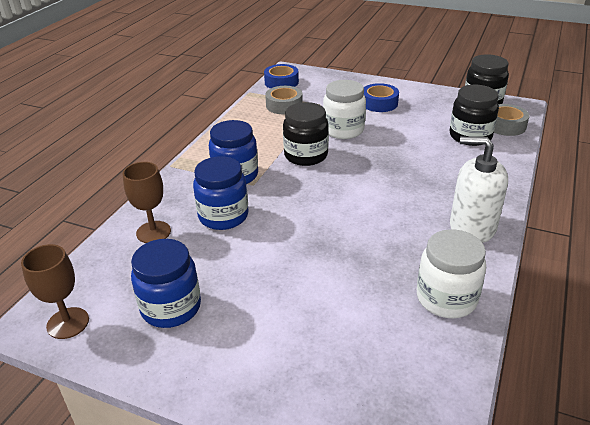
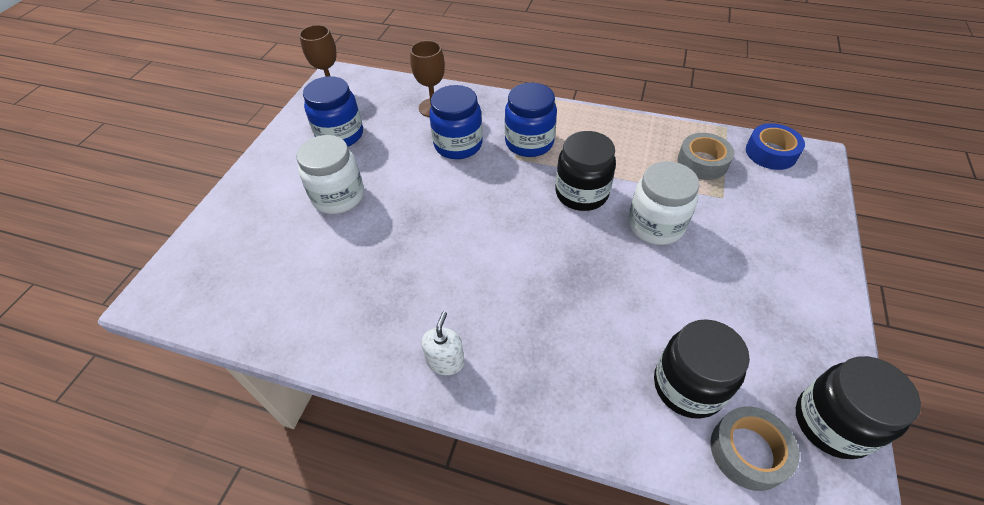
camera: 85 degrees right, 15 degrees up
blue tape [364,83,399,112] -> none
white jar [417,229,486,318] -> white jar moved to [296,135,364,214]
white soap dispenser [450,136,508,243] -> white soap dispenser [421,312,465,375], size x0.53

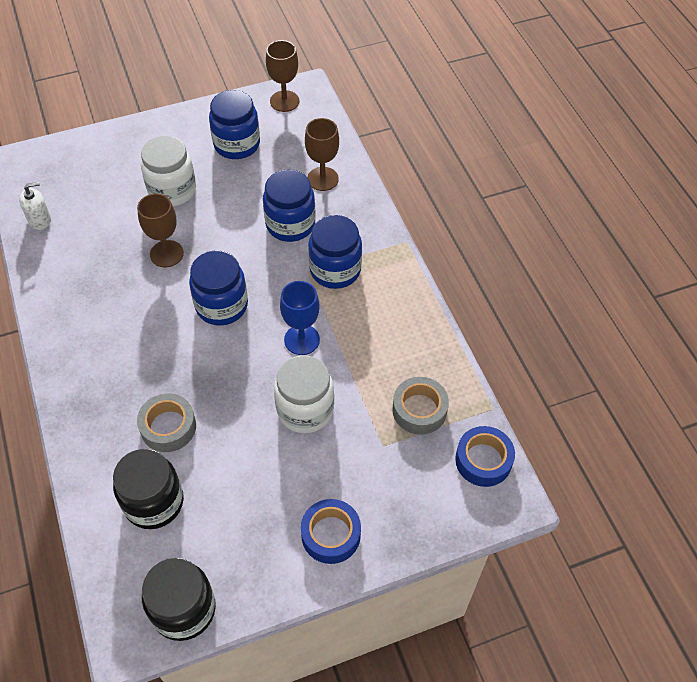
camera: 50 degrees right, 5 degrees up
white soap dispenser [421,312,465,375] -> white soap dispenser moved to [19,182,51,230]
black jar [555,131,616,211] -> blue goblet [280,281,320,355]
grey tape [711,406,800,491] -> grey tape moved to [137,393,196,452]
none -> brown goblet [137,193,184,267]
none -> blue jar [189,251,248,325]
none -> blue tape [301,499,361,564]

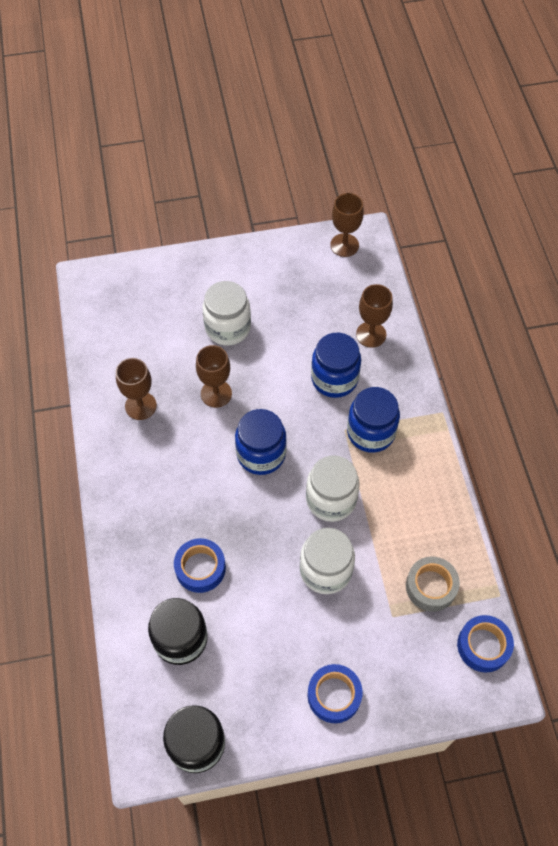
camera: 10 degrees right, 5 degrees up
white soap dispenser [19,182,51,230] -> none
grey tape [137,393,196,452] -> blue tape [174,538,226,593]
blue jar [209,90,260,159] -> none
blue goblet [280,281,320,355] -> white jar [306,456,360,522]
none -> brown goblet [116,358,157,420]

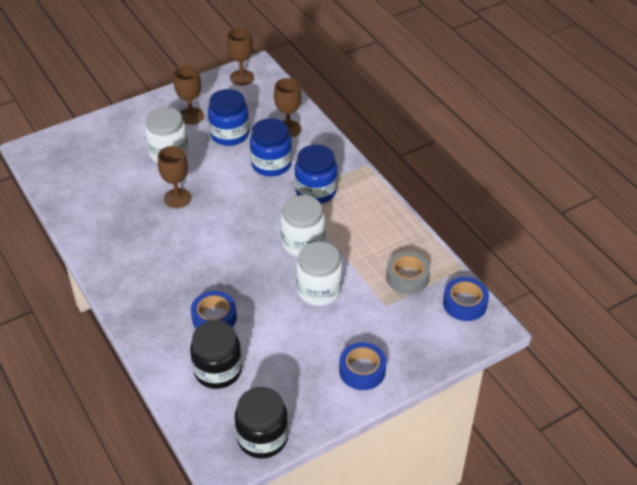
camera: 20 degrees left, 15 degrees down
brown goblet [116,358,157,420] -> brown goblet moved to [174,65,204,125]
blue jar [235,409,287,475] -> blue jar moved to [208,89,249,146]

